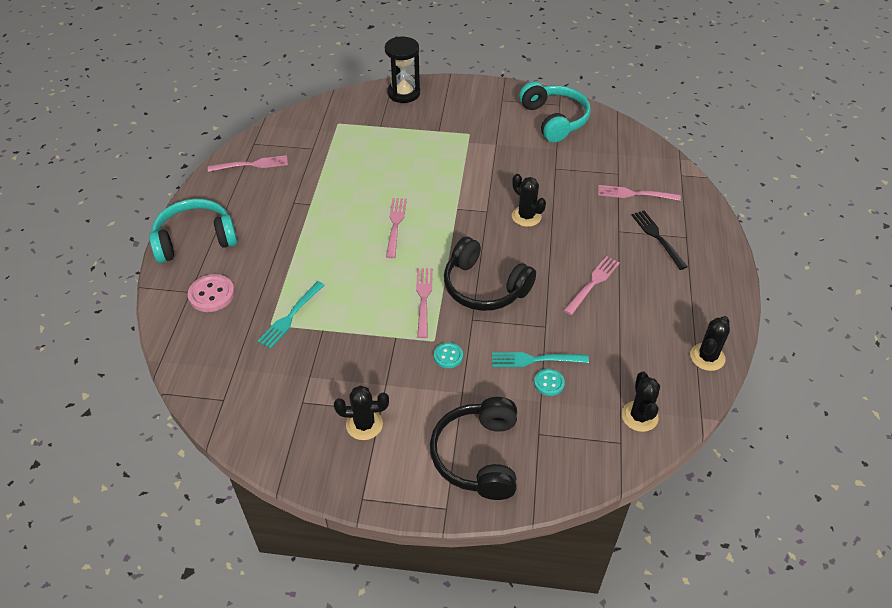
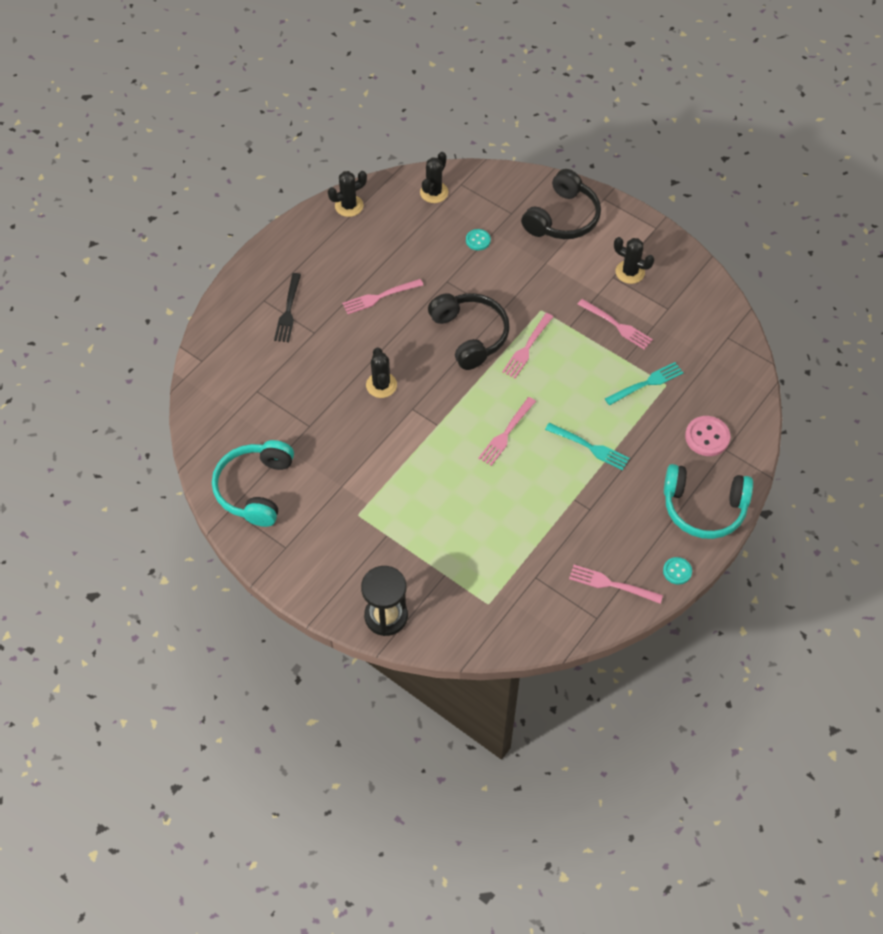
camera: 150 degrees left, 10 degrees up
turquoise button [434,342,463,368] -> turquoise button moved to [663,557,692,584]
turquoise fork [492,352,589,367] -> turquoise fork moved to [545,423,630,470]
pink fork [598,185,681,201] -> pink fork moved to [577,299,653,350]

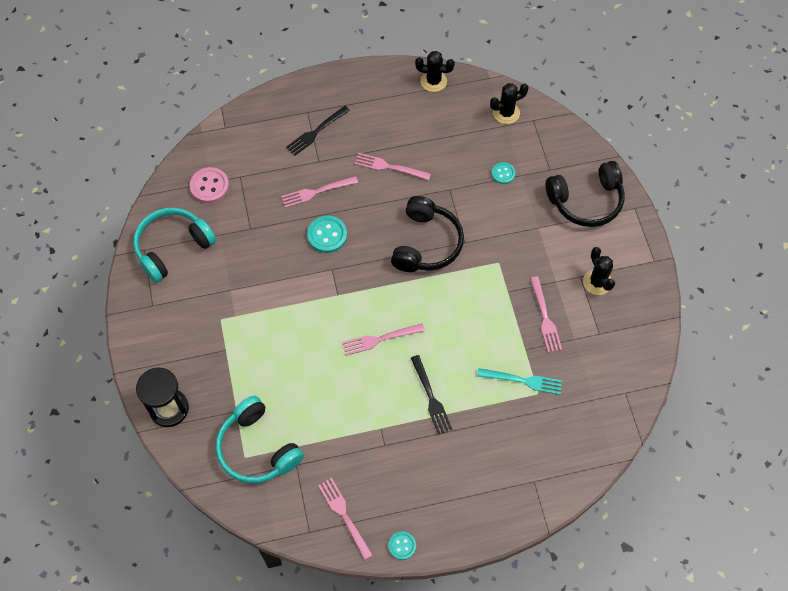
camera: 40 degrees right, 5 degrees up
black cactus [366,347,397,398] -> turquoise button [307,216,347,253]
pink fork [502,313,553,379] -> pink fork moved to [281,176,358,208]
turquoise fork [545,423,630,470] -> black fork [411,355,452,435]
turquoise headphones [664,464,753,539] -> turquoise headphones moved to [216,396,304,484]
pink button [685,416,731,456] -> pink button moved to [190,167,229,203]

